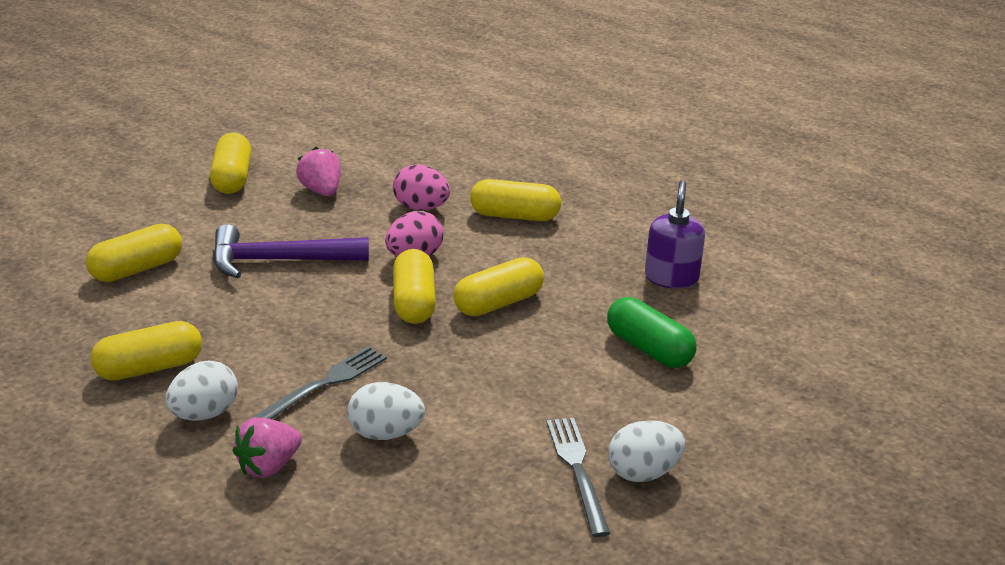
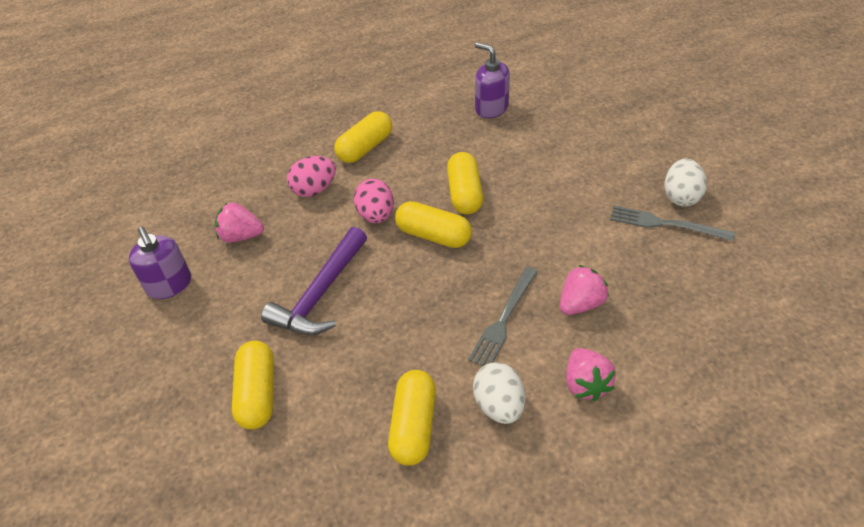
camera: 55 degrees left, 15 degrees up
yellow capsule [210,133,251,194] -> purple soap dispenser [129,227,191,299]
grey fork [250,346,387,419] -> grey fork turned 135 degrees counterclockwise [468,267,538,366]
white egg [347,382,425,440] -> pink strawberry [560,265,609,315]
green capsule [607,297,697,368] -> none

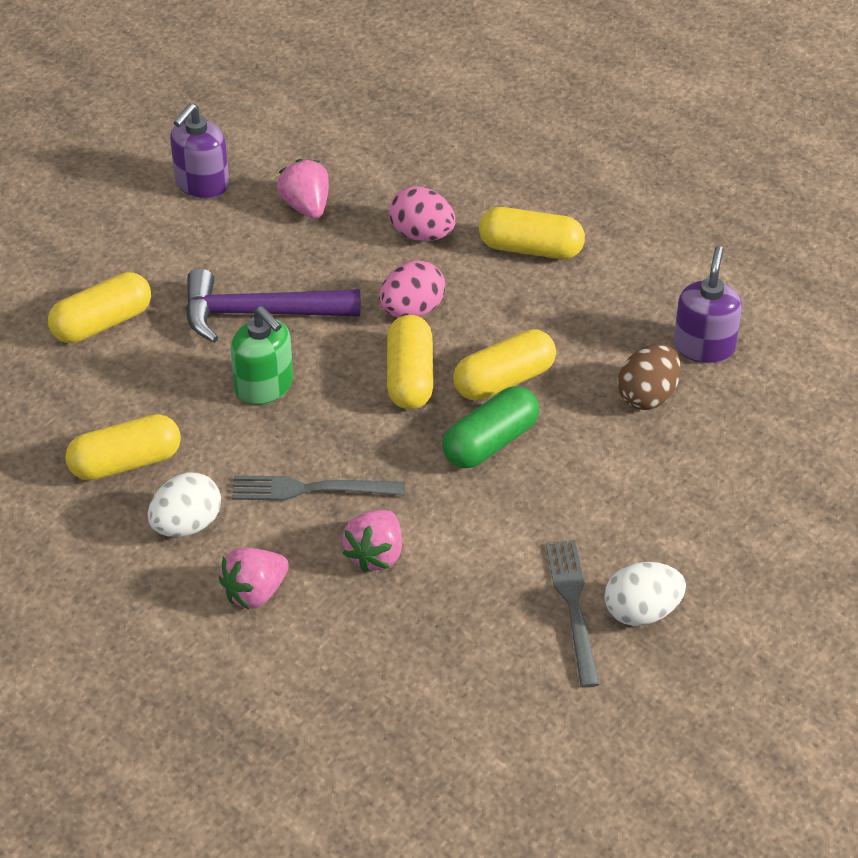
camera: 60 degrees right, 0 degrees up
pink strawberry [560,265,609,315] -> pink strawberry turned 90 degrees clockwise [342,510,402,572]
none -> green soap dispenser [231,306,293,405]
none -> green capsule [442,386,539,468]
none -> brown egg [618,344,681,410]

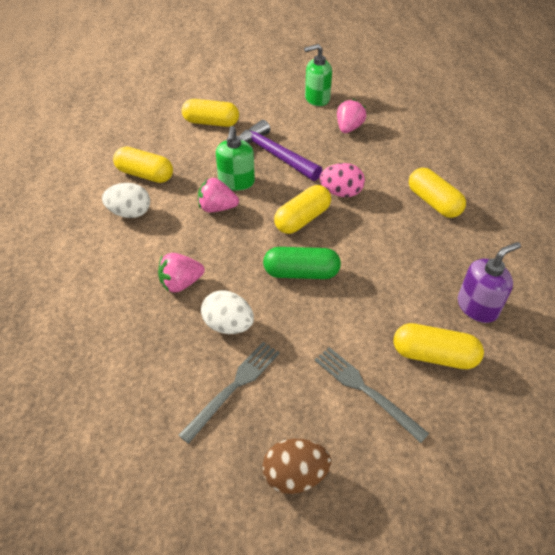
camera: 45 degrees right, 0 degrees up
purple soap dispenser [170,103,229,199] -> green soap dispenser [304,44,332,106]
pink strawberry [219,548,289,609] -> pink strawberry moved to [198,178,239,212]
grey fork [232,475,405,501] -> grey fork moved to [314,347,429,443]
pink egg [389,186,456,241] -> none
yellow capsule [453,329,556,400] -> yellow capsule moved to [394,323,484,369]
white egg [604,562,686,626] -> white egg moved to [201,290,254,334]
brown egg [618,344,681,410] -> brown egg moved to [262,439,331,494]

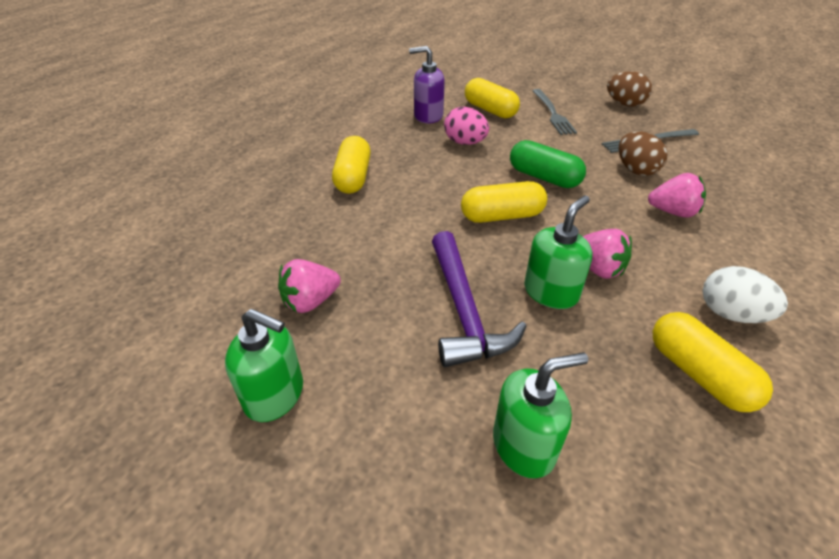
camera: 145 degrees left, 5 degrees down
yellow capsule [182,99,239,127] -> green soap dispenser [493,352,588,478]
white egg [201,290,254,334] -> brown egg [618,131,668,176]
pink egg [320,163,365,197] -> pink egg moved to [444,107,489,145]

